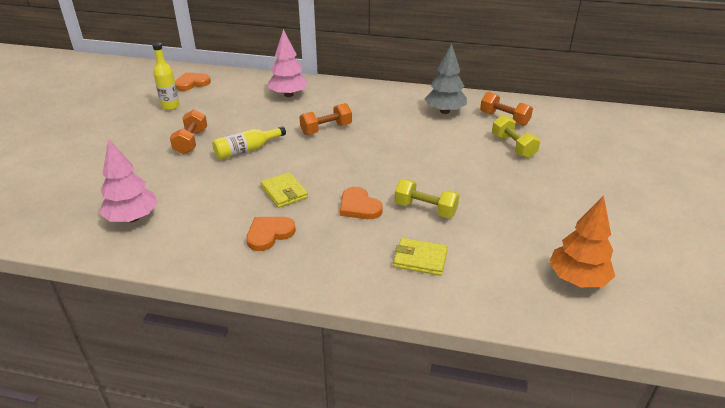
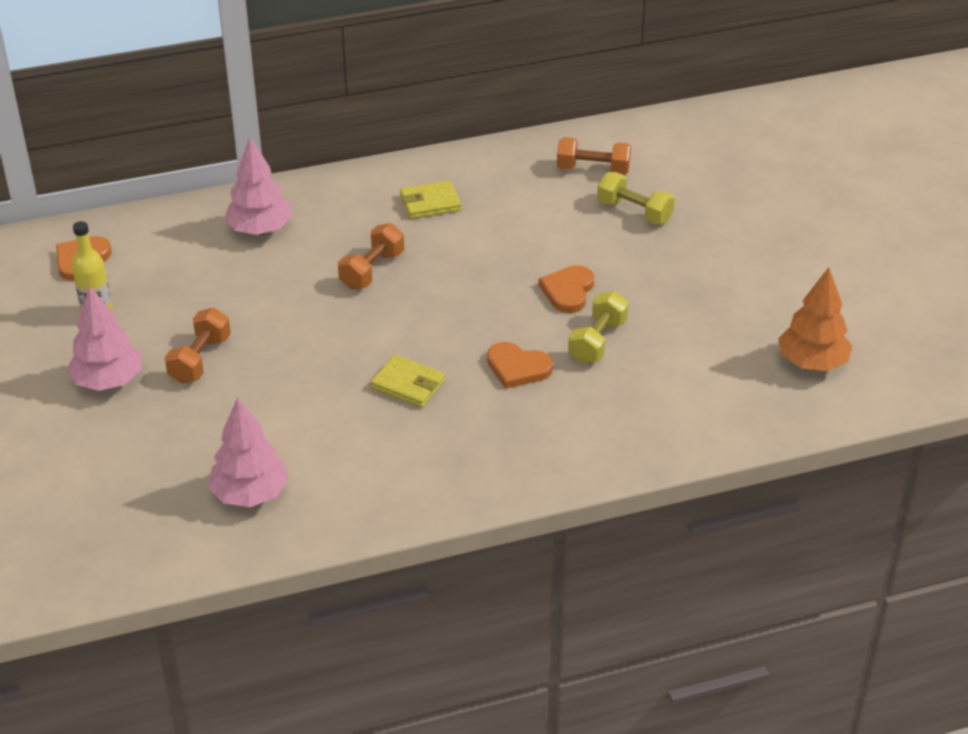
camera: 30 degrees left, 5 degrees up
orange dumbbell [170,109,207,154] -> orange dumbbell turned 45 degrees clockwise [165,308,231,384]
yellow bottle [212,126,286,160] -> none
orange heart [246,217,296,251] -> orange heart moved to [539,265,594,313]
yellow wallet [393,238,448,276] -> yellow wallet moved to [400,180,461,219]
yellow dumbbell [395,179,459,218] -> yellow dumbbell turned 60 degrees counterclockwise [568,291,629,364]
grey tree [425,43,467,114] -> none
none -> pink tree [67,285,141,391]

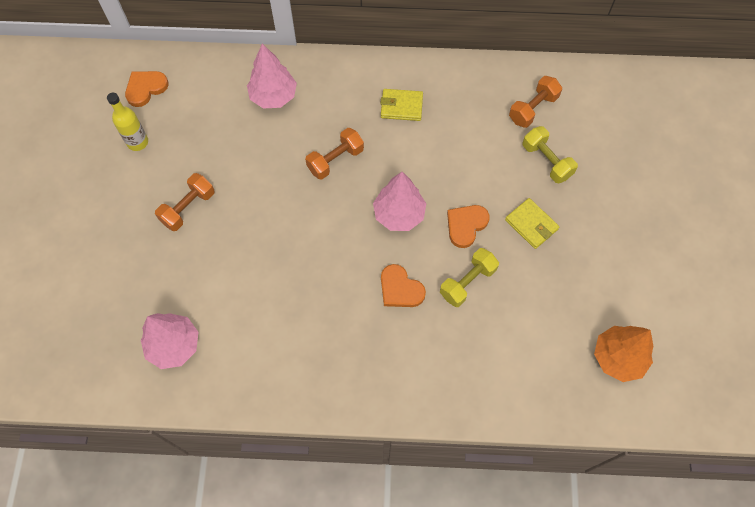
camera: 20 degrees right, 25 degrees up
pink tree [67,285,141,391] -> pink tree moved to [373,172,426,231]
yellow wallet [371,355,446,408] -> yellow wallet moved to [505,198,559,249]
orange dumbbell [557,137,631,175] -> orange dumbbell turned 75 degrees counterclockwise [509,76,562,128]

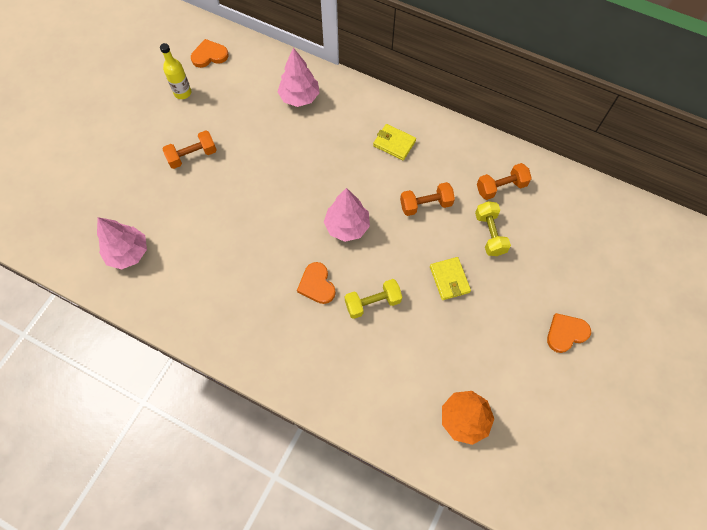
camera: 25 degrees right, 0 degrees up
orange dumbbell [305,128,364,180] -> orange dumbbell moved to [400,182,455,216]
orange heart [447,205,490,248] -> orange heart moved to [547,313,591,353]

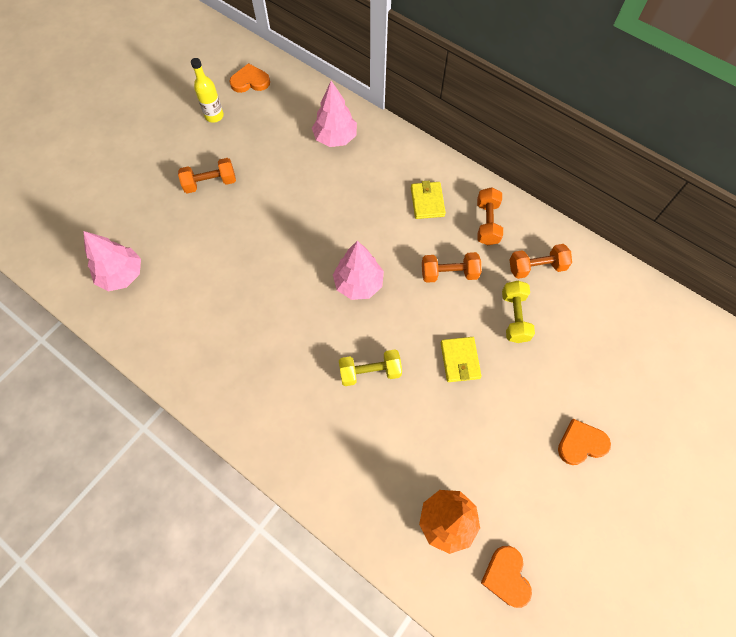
camera: 10 degrees right, 0 degrees up
orange heart [297,262,336,304] -> orange heart moved to [481,546,532,608]
yellow wallet [373,124,416,160] -> yellow wallet turned 45 degrees clockwise [411,181,446,219]
none -> orange dumbbell [477,187,503,245]

